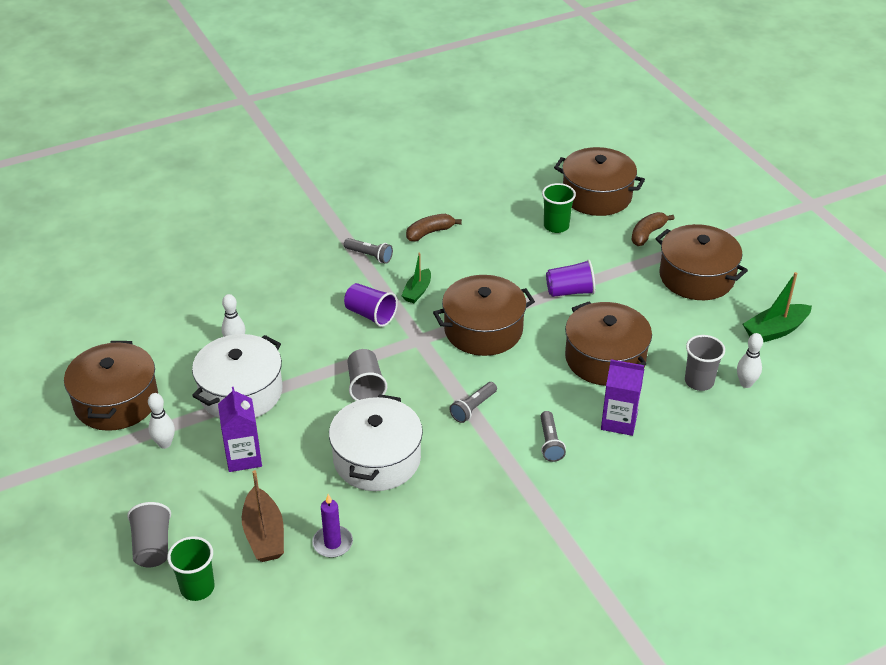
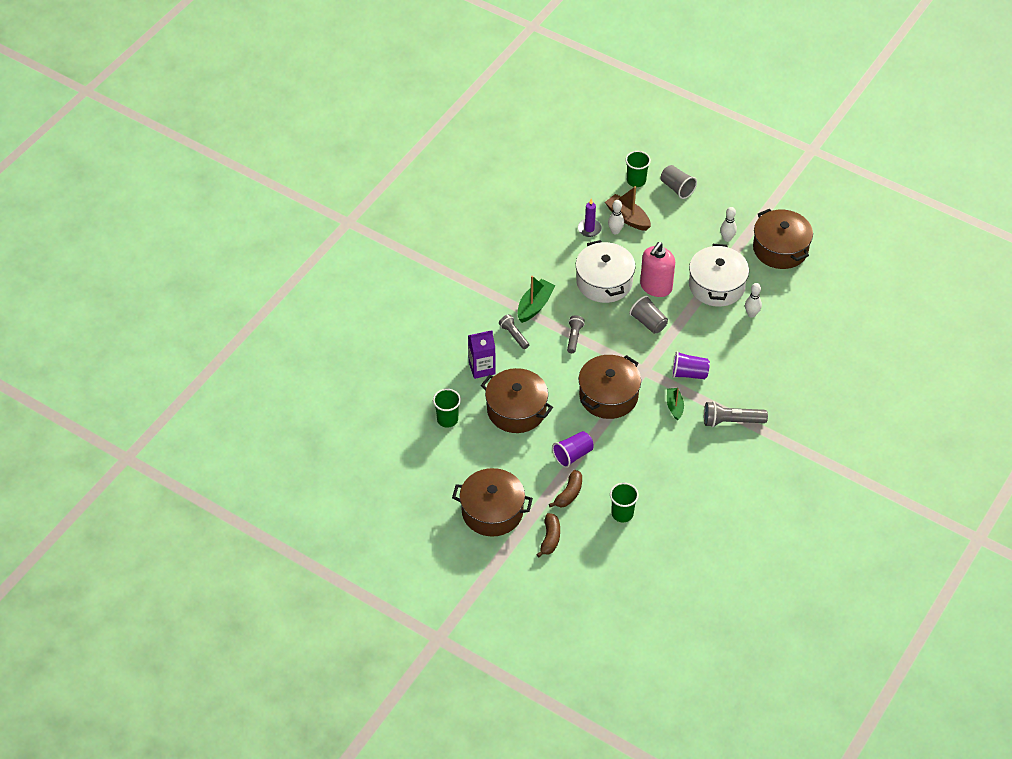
camera: 150 degrees right, 10 degrees up
purple carton [218,387,262,472] -> none
grey flashlight [344,238,393,264] -> grey flashlight [704,401,768,427], size x1.54
brown banana [406,214,462,241] -> brown banana moved to [549,470,582,508]
brown pot [554,147,645,216] -> none
grey cup [685,335,725,391] -> green cup [433,389,461,428]
white bowling pin [737,333,763,388] -> white bowling pin moved to [608,200,624,234]
green boat [743,272,812,342] -> green boat moved to [517,276,555,323]
none -> pink soap dispenser [640,242,675,297]

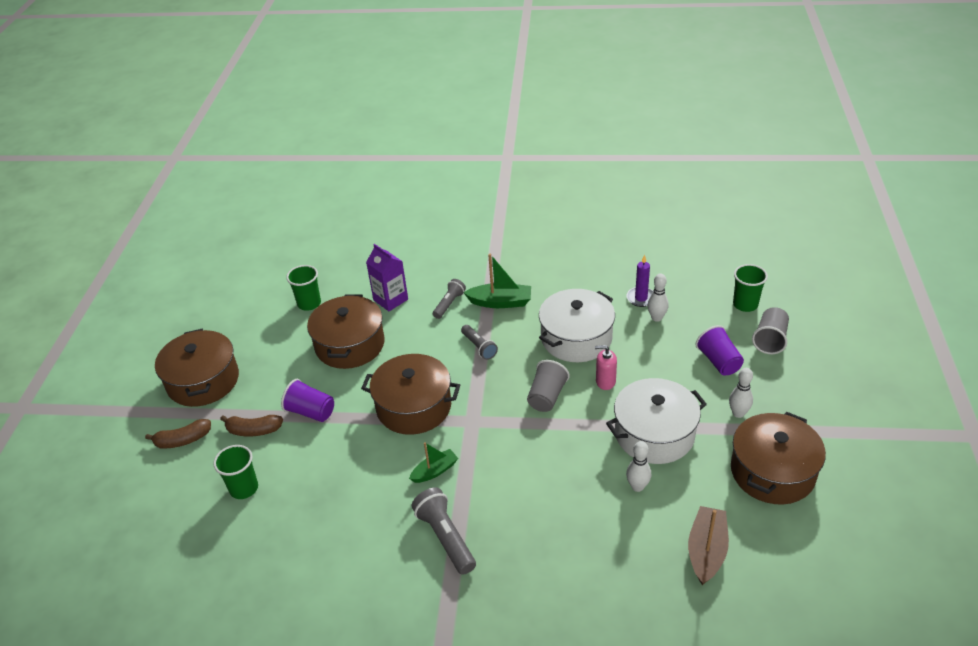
camera: 65 degrees right, 10 degrees down
grey flashlight [567,315,585,353] -> grey flashlight turned 75 degrees clockwise [461,325,498,360]
brown boat [605,186,651,231] -> brown boat moved to [688,506,729,585]
pink soap dispenser [640,242,675,297] -> pink soap dispenser [595,345,617,390], size x0.55
purple cup [672,351,710,379] -> purple cup moved to [695,325,744,375]

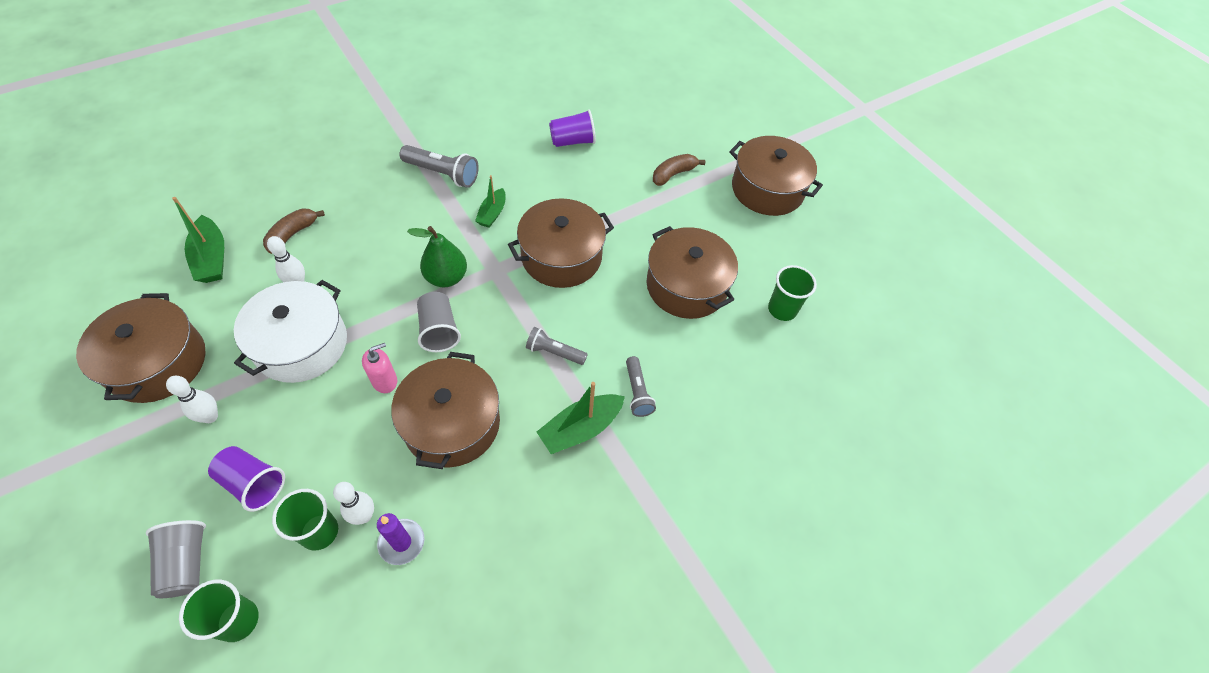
camera: 135 degrees right, 15 degrees up
brown banana [145,419,211,448] -> brown banana moved to [263,209,325,254]
green cup [213,445,258,499] -> green cup moved to [272,489,338,551]
purple cup [281,379,334,422] -> purple cup moved to [549,110,596,147]
purple carton [366,244,408,311] -> none
white pot [539,289,615,362] -> brown pot [391,352,500,469]
brown boat [688,506,729,585] -> green boat [172,197,224,283]
none -> green pear [407,226,467,287]

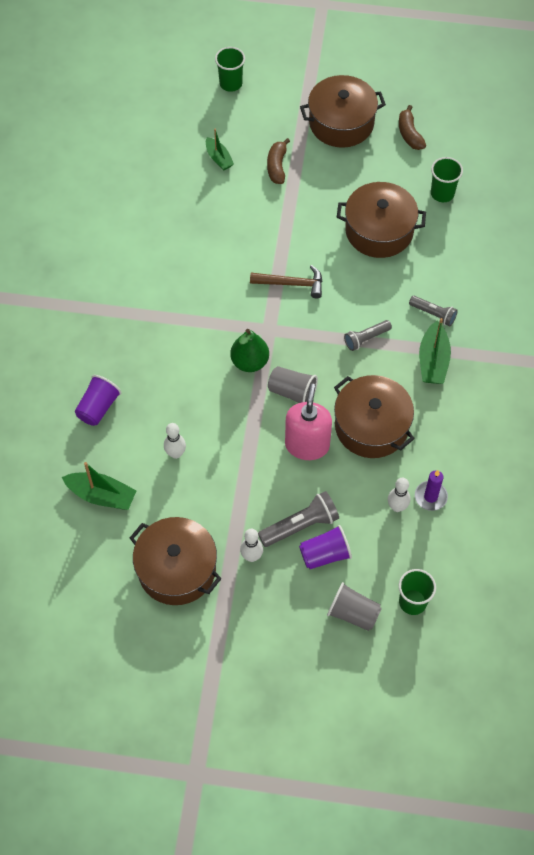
camera: 45 degrees left, 5 degrees up
white pot [234,280,347,383] -> none
brown banana [263,209,325,254] -> brown banana moved to [399,105,426,150]
green cup [272,489,338,551] -> green cup moved to [215,47,245,92]
pink soap dispenser [362,343,397,393] -> pink soap dispenser [285,384,332,460], size x1.80
grey flashlight [400,145,479,188] -> grey flashlight moved to [258,491,339,547]
green boat [475,175,505,228] -> green boat moved to [206,129,234,171]
brown pot [508,198,614,288] -> brown hammer [250,265,322,298]
purple cup [549,110,596,147] -> purple cup moved to [75,375,122,426]

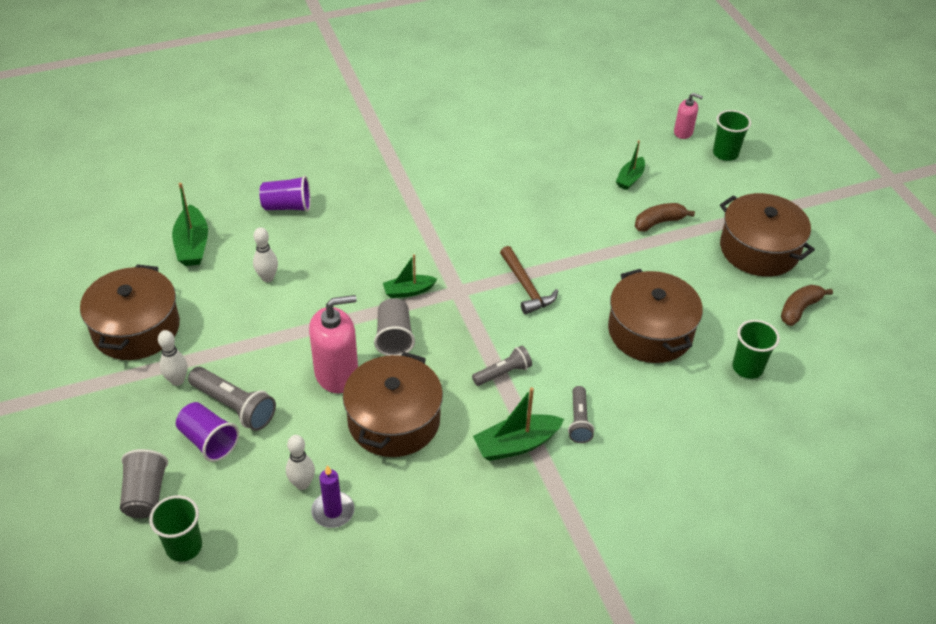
camera: 60 degrees right, 15 degrees down
green pear [230,329,269,372] -> green boat [383,254,437,298]
grey flashlight [344,320,392,351] -> grey flashlight turned 120 degrees clockwise [472,346,532,386]
none -> pink soap dispenser [674,93,703,139]

